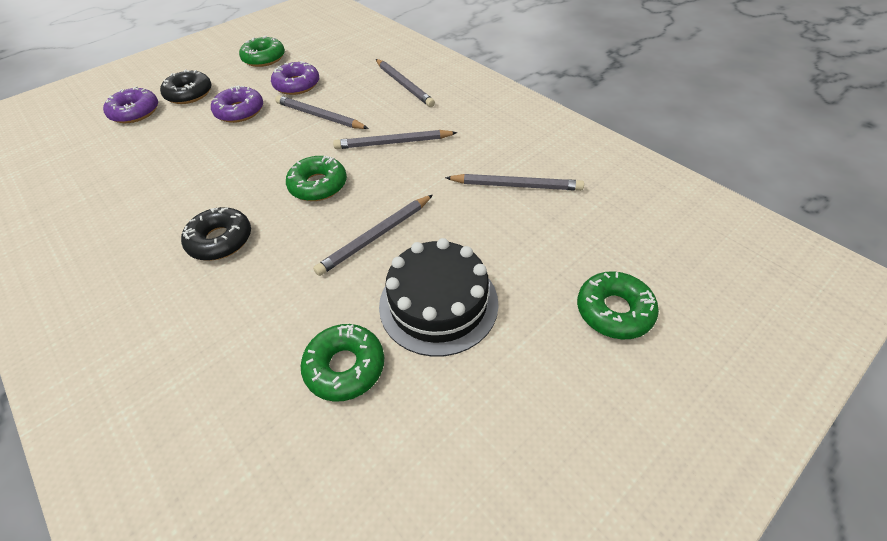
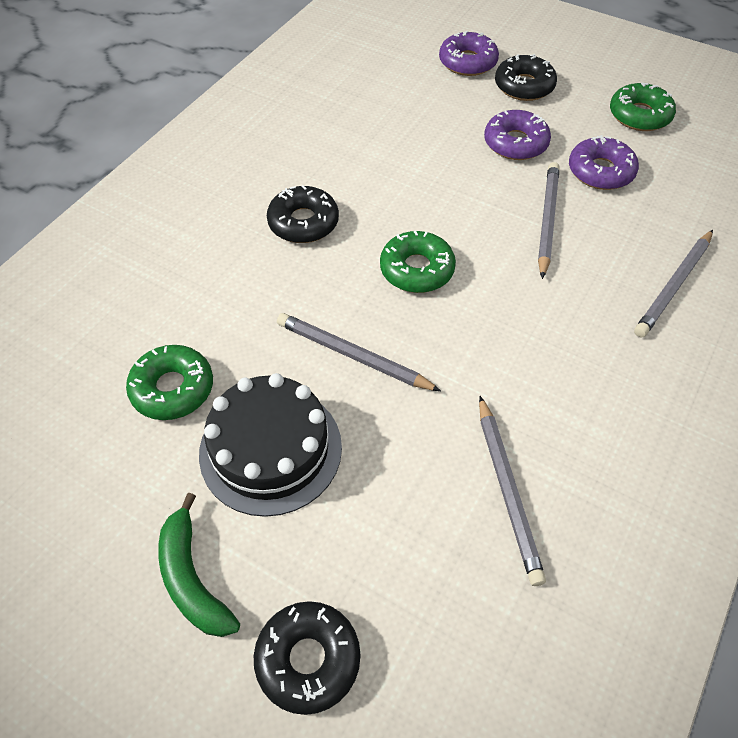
camera: 70 degrees right, 5 degrees up
grey pencil [333,130,458,149] -> none
green donut [577,271,659,339] -> black donut [254,601,360,715]
none -> green banana [158,493,240,637]

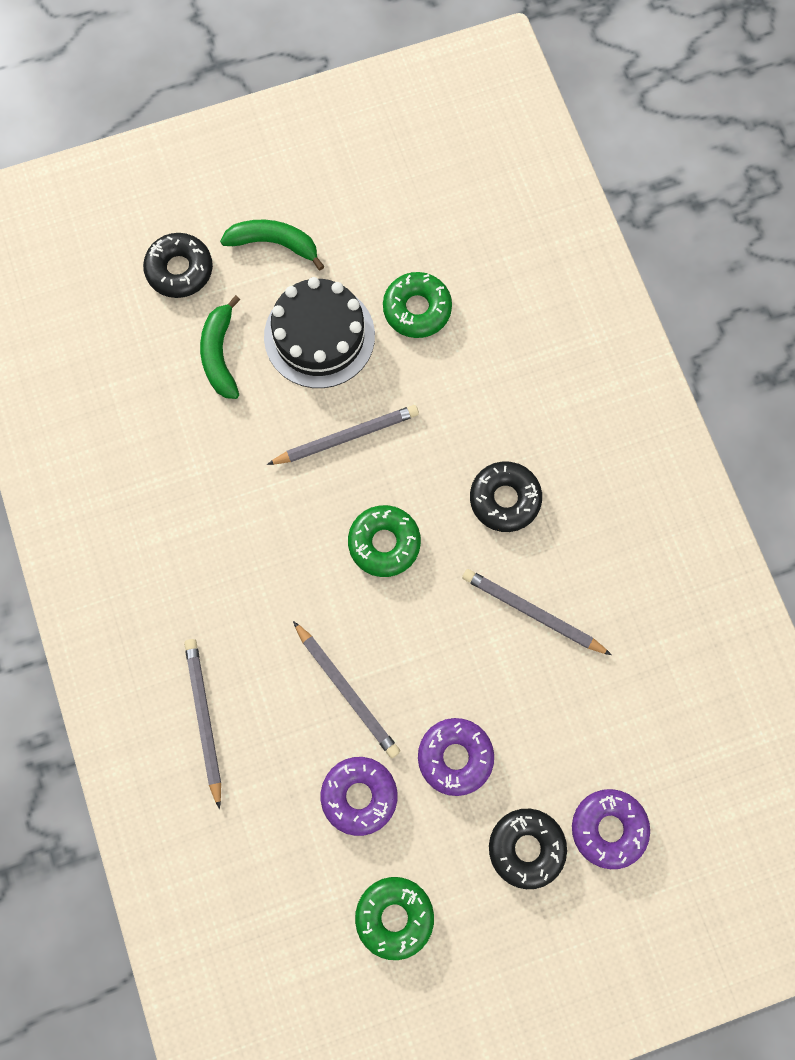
camera: 130 degrees right, 20 degrees up
grey pencil [479,396,546,586] -> grey pencil moved to [462,569,612,655]
none -> green banana [200,295,240,399]

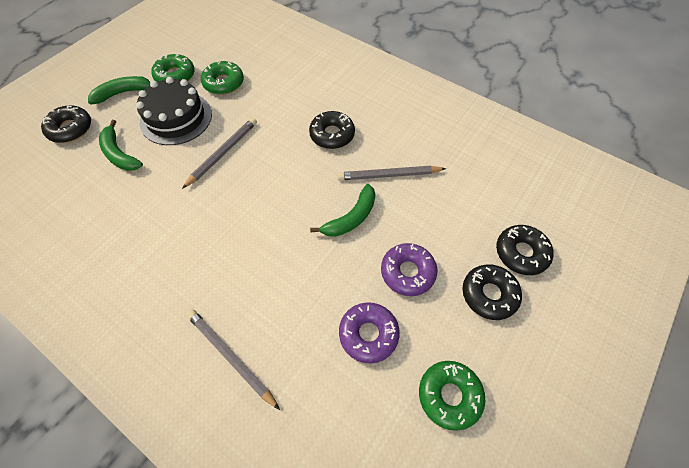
camera: 35 degrees left, 15 degrees down
grey pencil [293,621,400,758] -> none
green donut [348,505,421,577] -> green donut moved to [151,53,195,82]
purple donut [572,789,650,869] -> black donut [496,225,553,275]
none -> green banana [310,184,375,237]

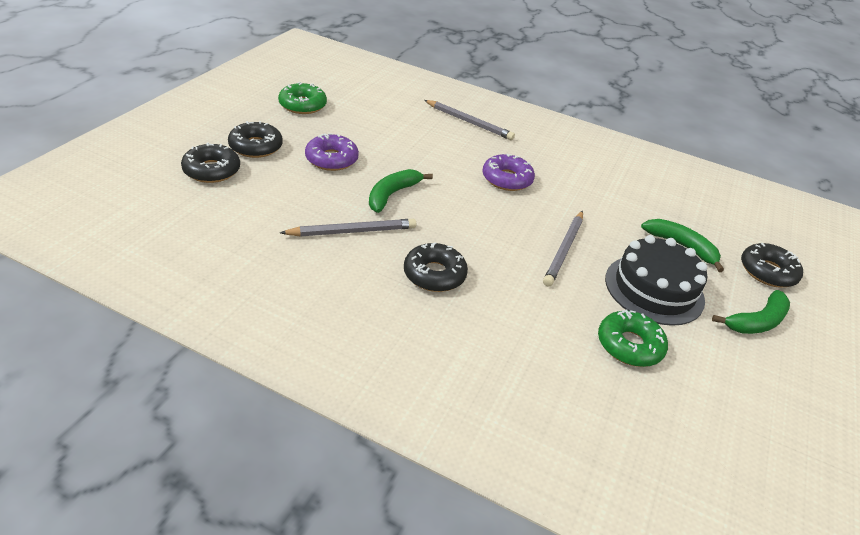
camera: 165 degrees right, 20 degrees down
green donut [151,53,195,82] -> none
purple donut [339,302,400,363] -> purple donut moved to [482,154,535,191]

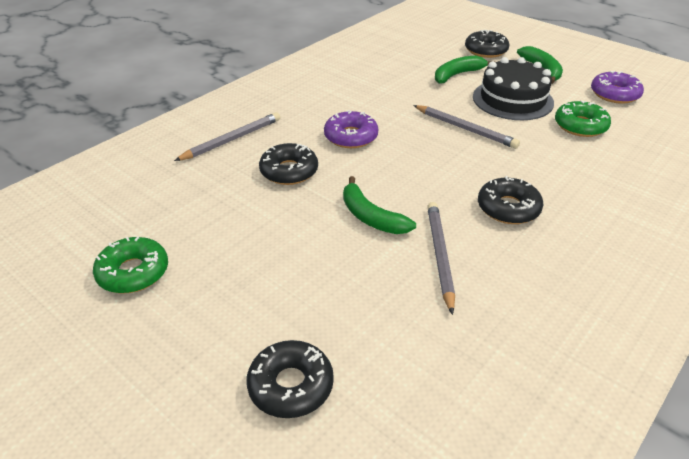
camera: 70 degrees left, 0 degrees up
black donut [228,121,283,158] -> black donut moved to [259,143,318,185]
purple donut [305,133,359,171] -> purple donut moved to [591,71,644,104]

